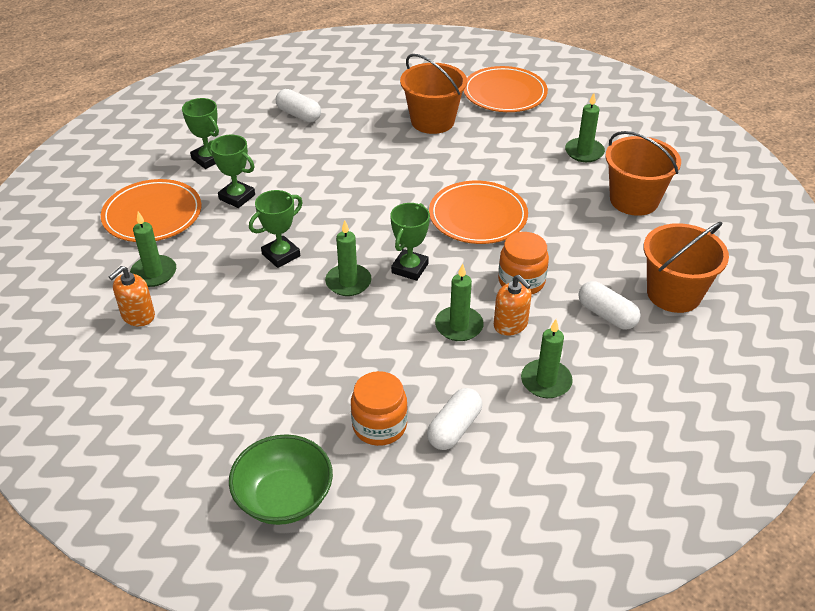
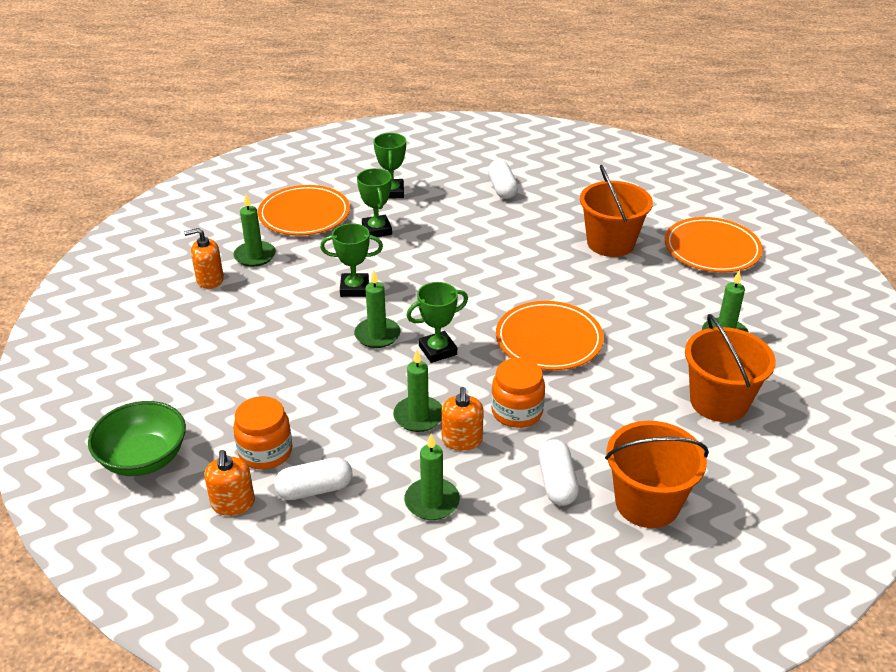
camera: 40 degrees right, 5 degrees down
none -> orange soap dispenser [204,450,255,516]

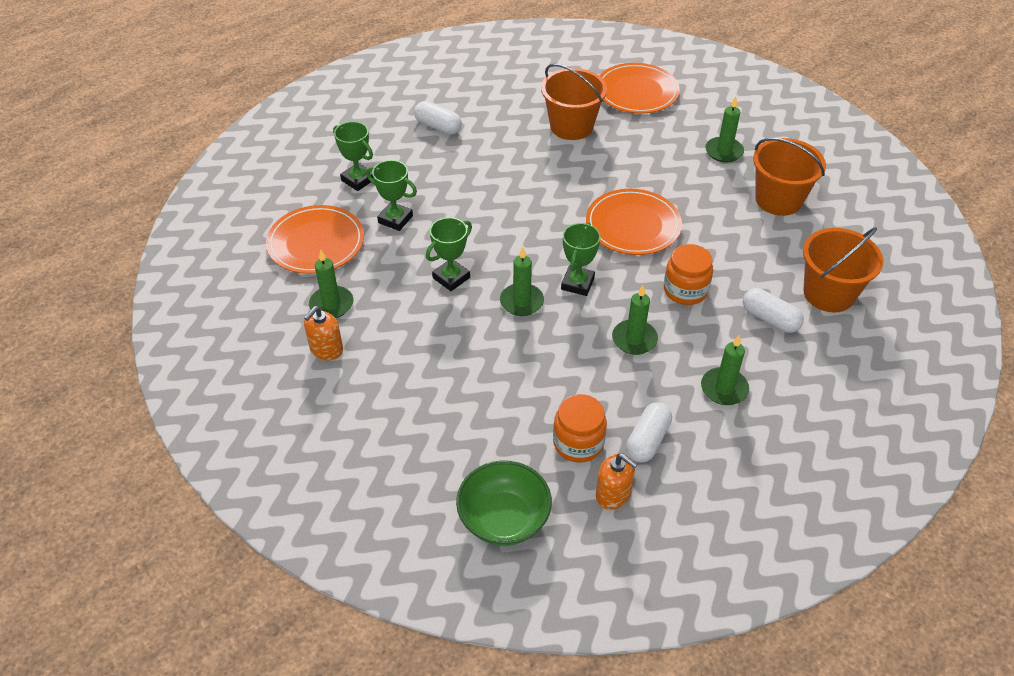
camera: 45 degrees left, 10 degrees up
orange soap dispenser [441,387,484,451] -> none

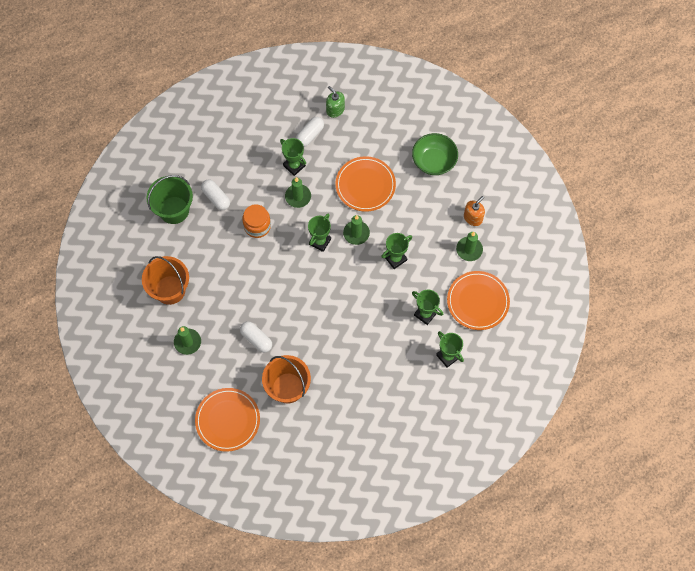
camera: 170 degrees left, 20 degrees up
white capsule [414,101,462,135] -> white capsule moved to [240,321,272,353]
green bowl [456,460,552,546] -> green bowl moved to [412,133,458,175]
orange jar [553,394,607,463] -> none
orange plate [586,189,682,255] -> orange plate moved to [335,156,396,212]
orange soap dispenser [596,453,638,510] -> green soap dispenser [326,86,345,118]
green candle [701,335,749,405] -> none
orange bucket [803,227,883,313] -> green bucket [146,175,193,224]
none -> green trophy [280,138,306,176]

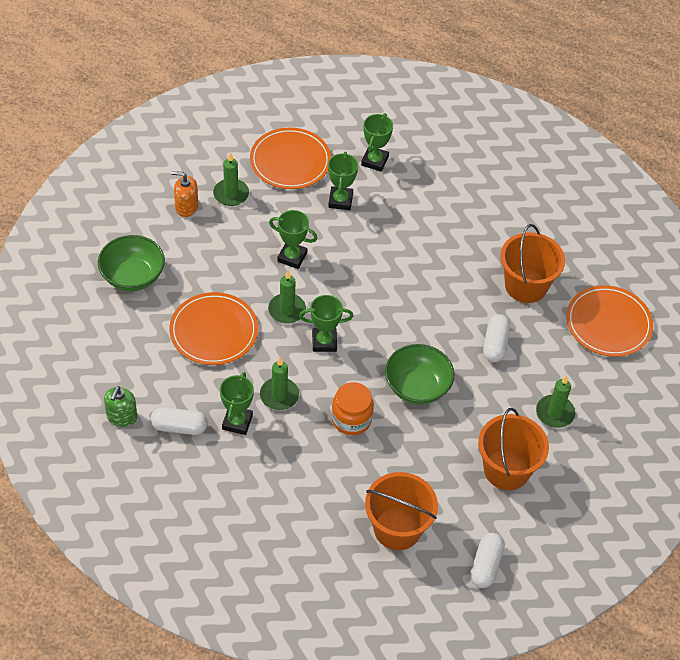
camera: 125 degrees left, 15 degrees down
green bucket [146,175,193,224] -> orange bucket [365,472,438,550]
white capsule [201,179,230,210] -> white capsule moved to [470,533,505,588]
none -> green bowl [385,344,454,405]

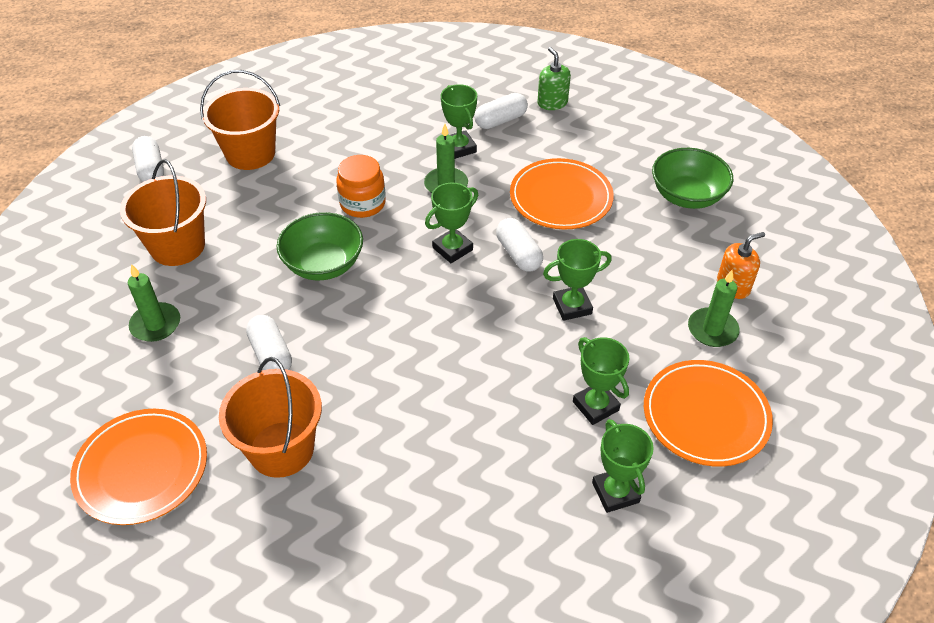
camera: 145 degrees right, 5 degrees down
green candle [268,271,306,324] -> white capsule [496,218,543,272]

